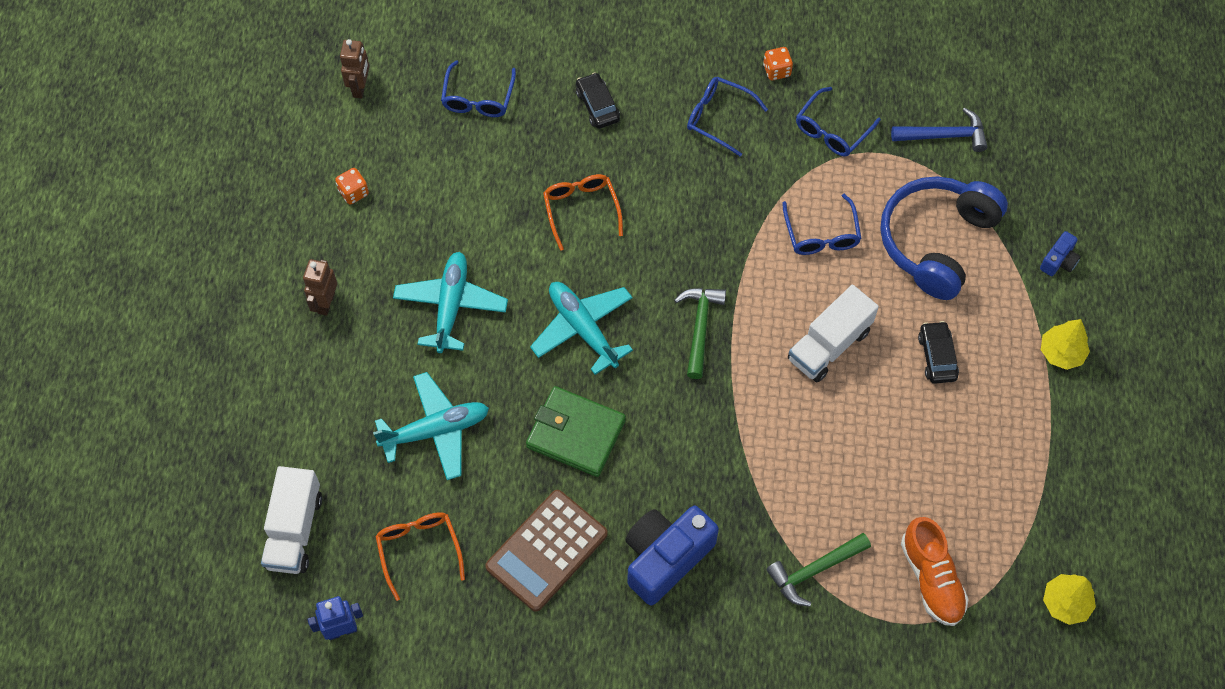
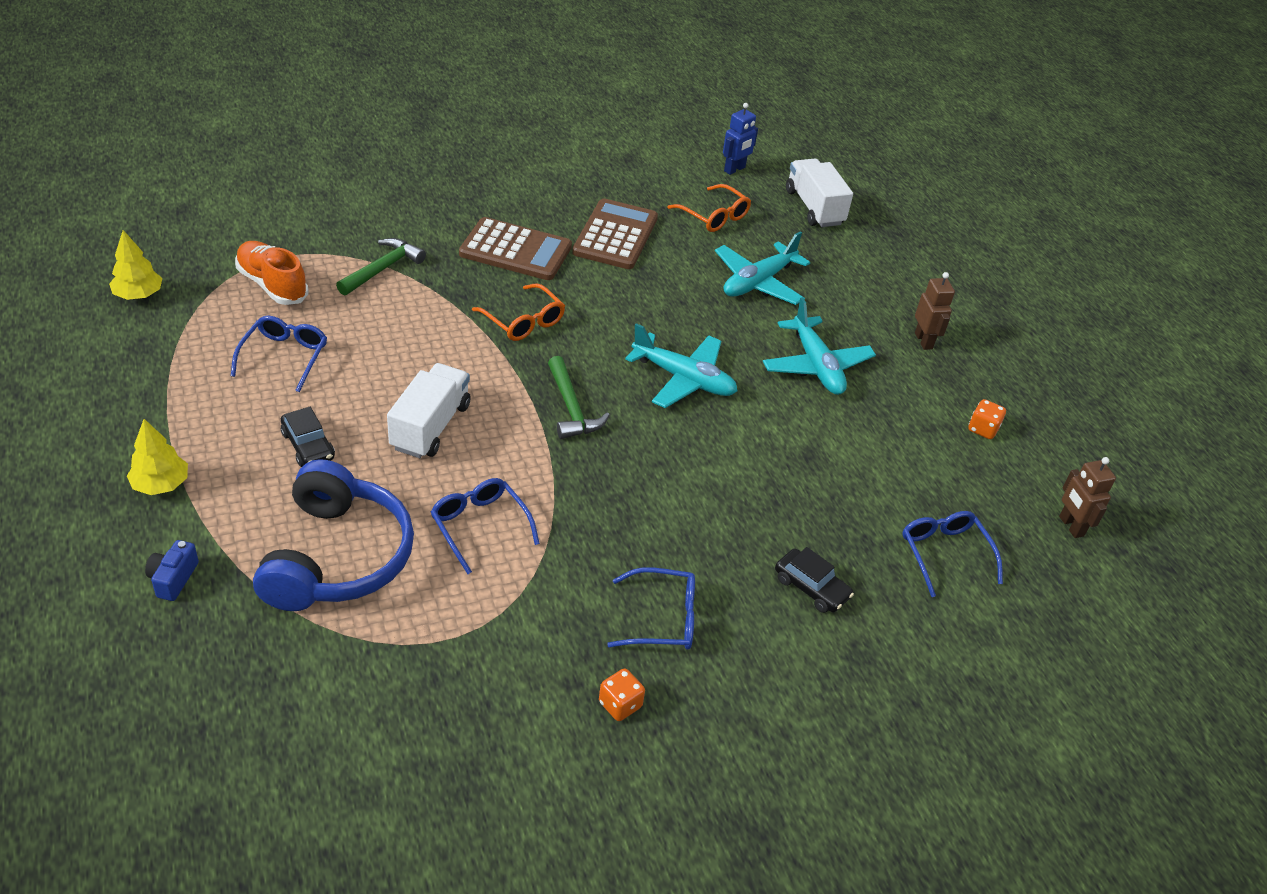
camera: 150 degrees right, 20 degrees down
green wallet [526,386,626,477] -> none
orange glasses [543,174,623,251] -> orange glasses moved to [472,283,565,341]
blue camera [625,506,719,605] -> brown calculator [459,217,572,280]
blue glasses [796,87,881,157] -> blue glasses moved to [231,315,327,392]
blue hammer [891,108,988,152] -> none

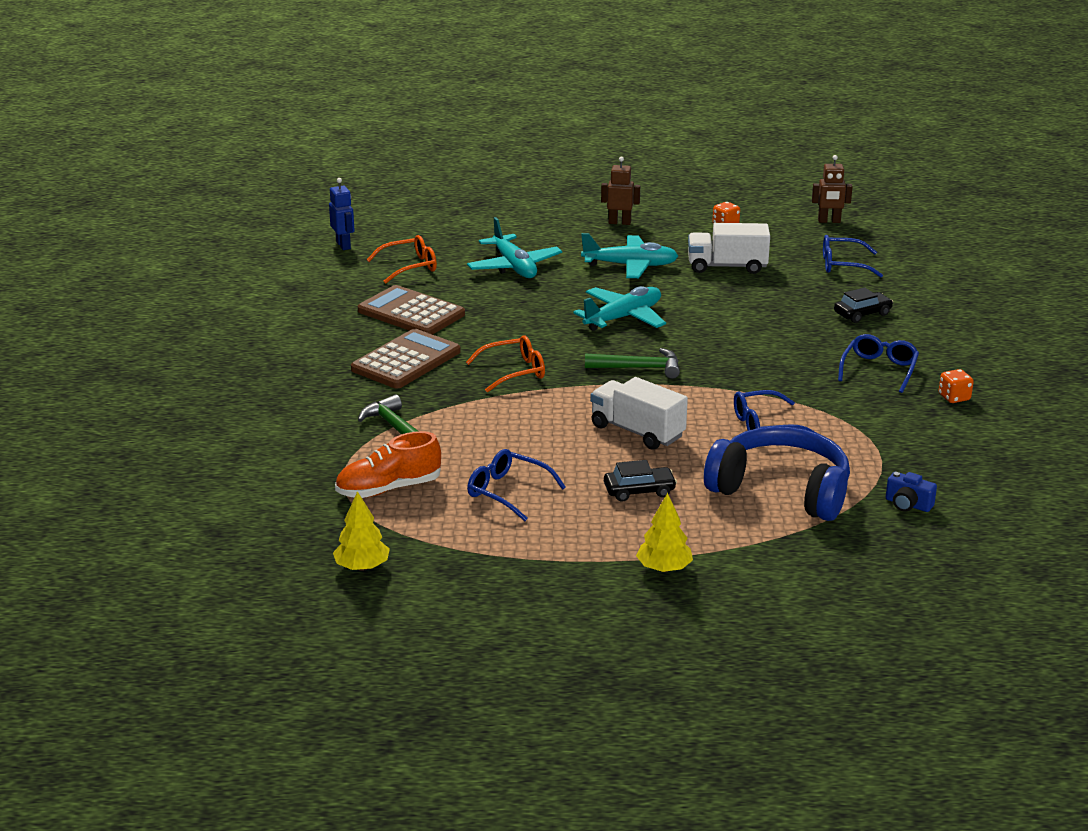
camera: 65 degrees left, 15 degrees down
blue camera [145,540,199,601] -> blue camera moved to [886,472,937,512]
white truck [786,159,853,227] -> white truck moved to [688,223,770,274]

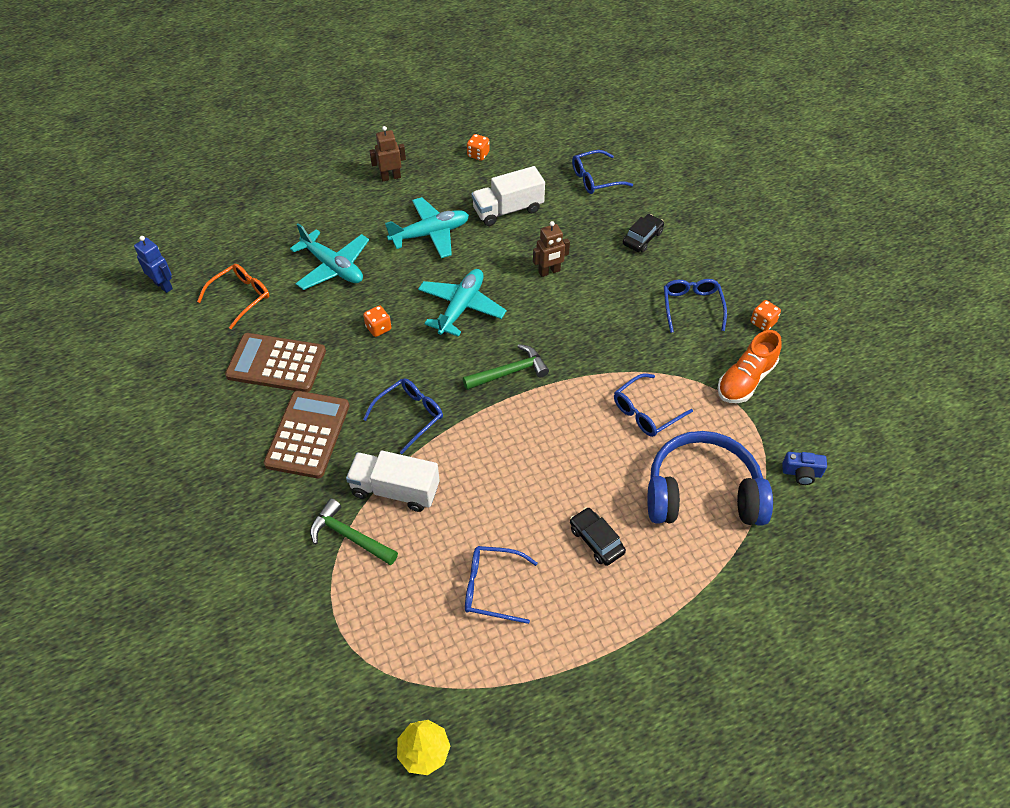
camera: 25 degrees left, 25 degrees up
orange shoe [335,431,441,498] -> orange shoe moved to [718,330,782,403]
orange glasses [466,335,545,393] -> blue glasses [363,378,443,454]
white truck [590,377,688,450] -> white truck moved to [346,451,440,512]
black car [604,460,677,502] -> black car turned 90 degrees counterclockwise [570,507,626,566]
yellow tree [636,493,693,572] -> none
brown robot [812,155,853,223] -> brown robot moved to [533,221,570,277]
none -> orange dice [363,306,391,337]

